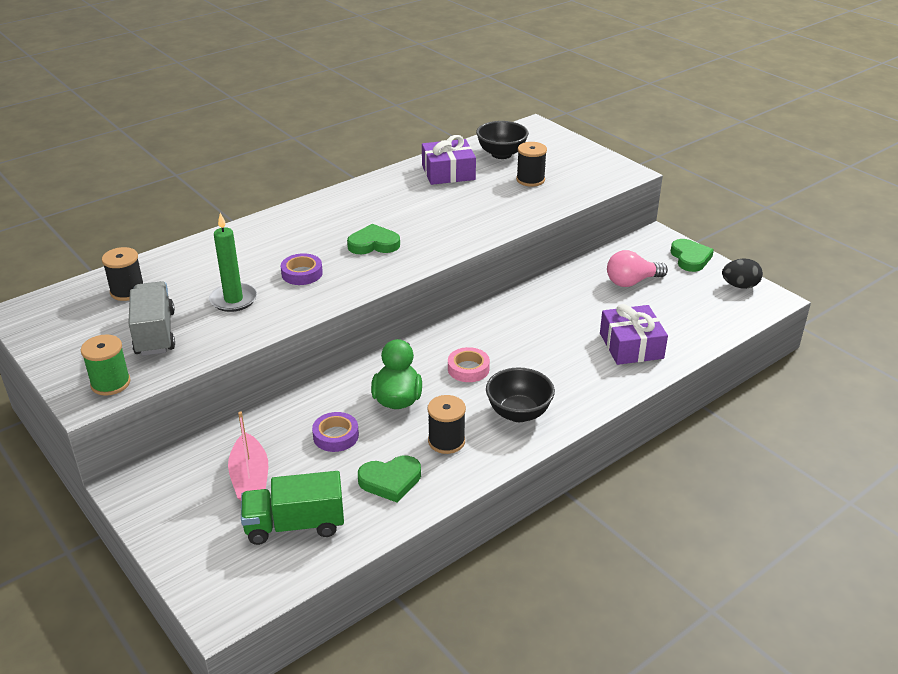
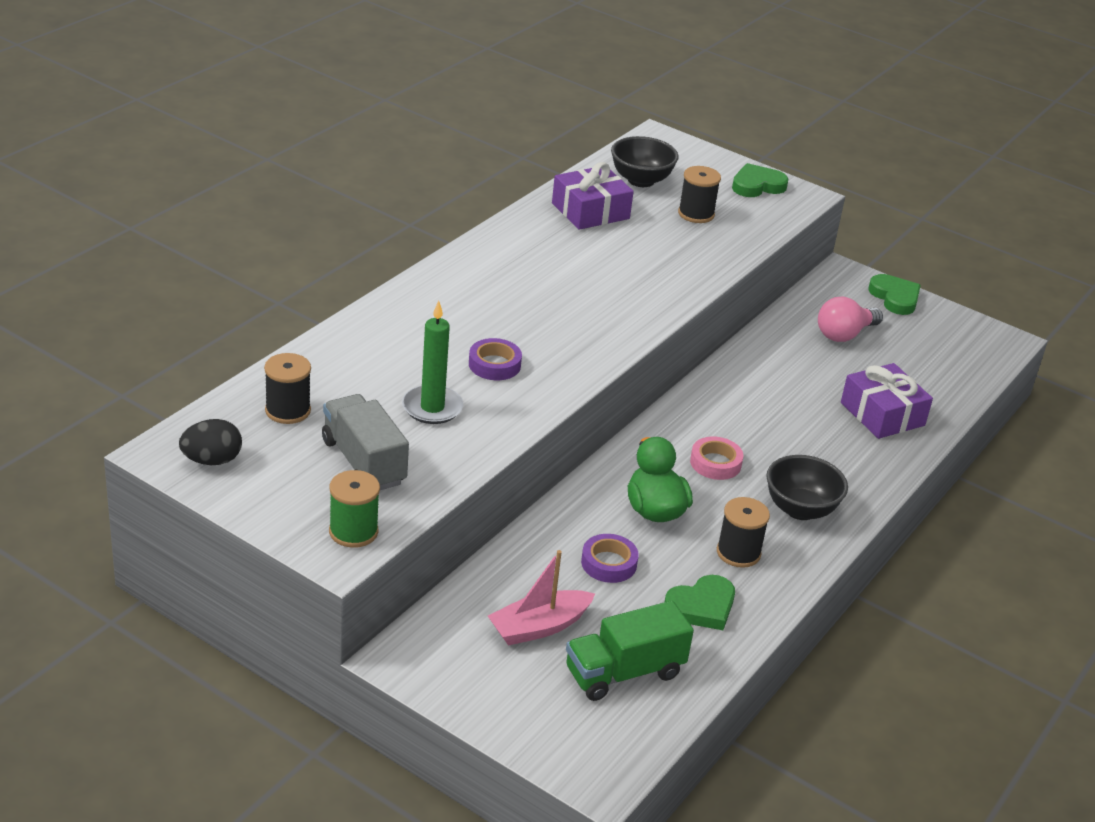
camera: 20 degrees left, 0 degrees up
pink boat [228,411,268,500] -> pink boat turned 90 degrees clockwise [488,550,595,646]
green heart [347,224,400,254] -> green heart moved to [732,163,788,197]
black egg [722,258,763,289] -> black egg moved to [179,419,242,465]

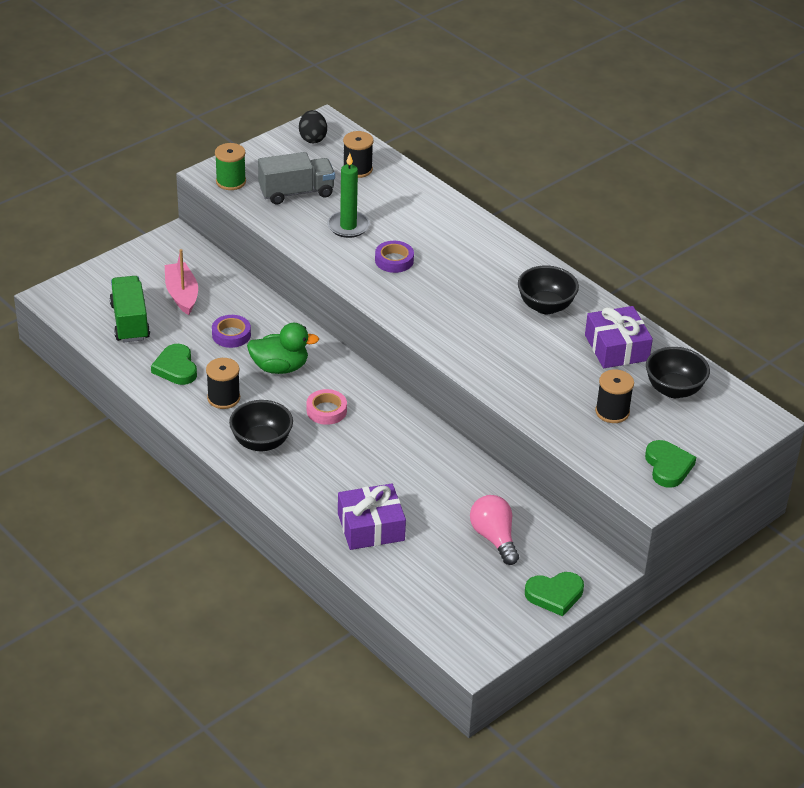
camera: 105 degrees right, 5 degrees up
none -> black bowl [518,266,579,314]

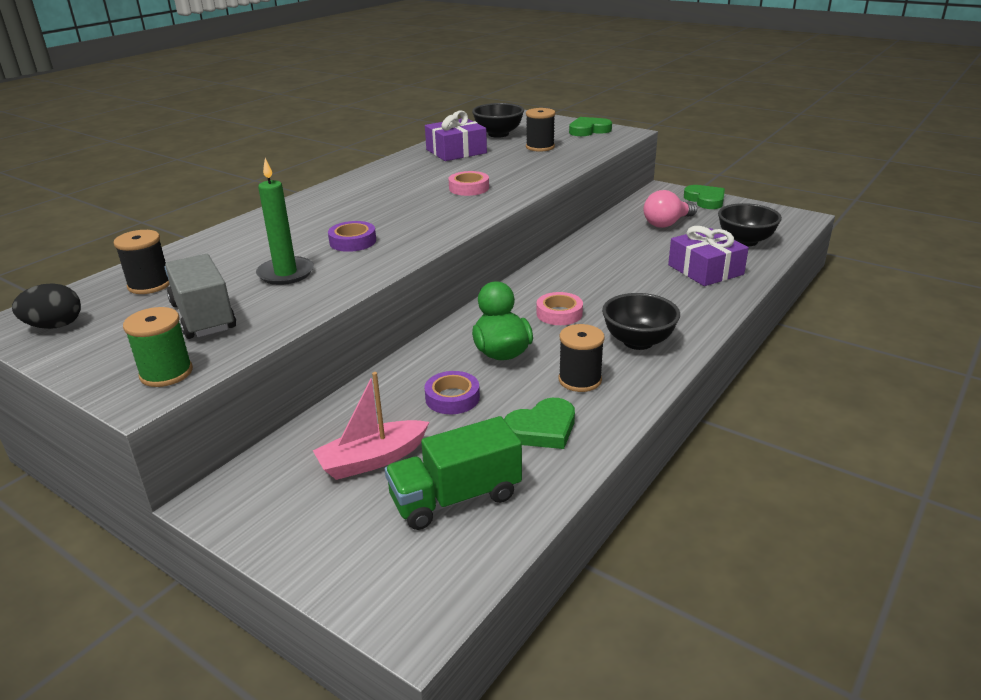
camera: 100 degrees left, 10 degrees down
black bowl [518,266,579,314] -> black bowl moved to [718,203,782,246]
none -> pink tape [448,171,489,196]

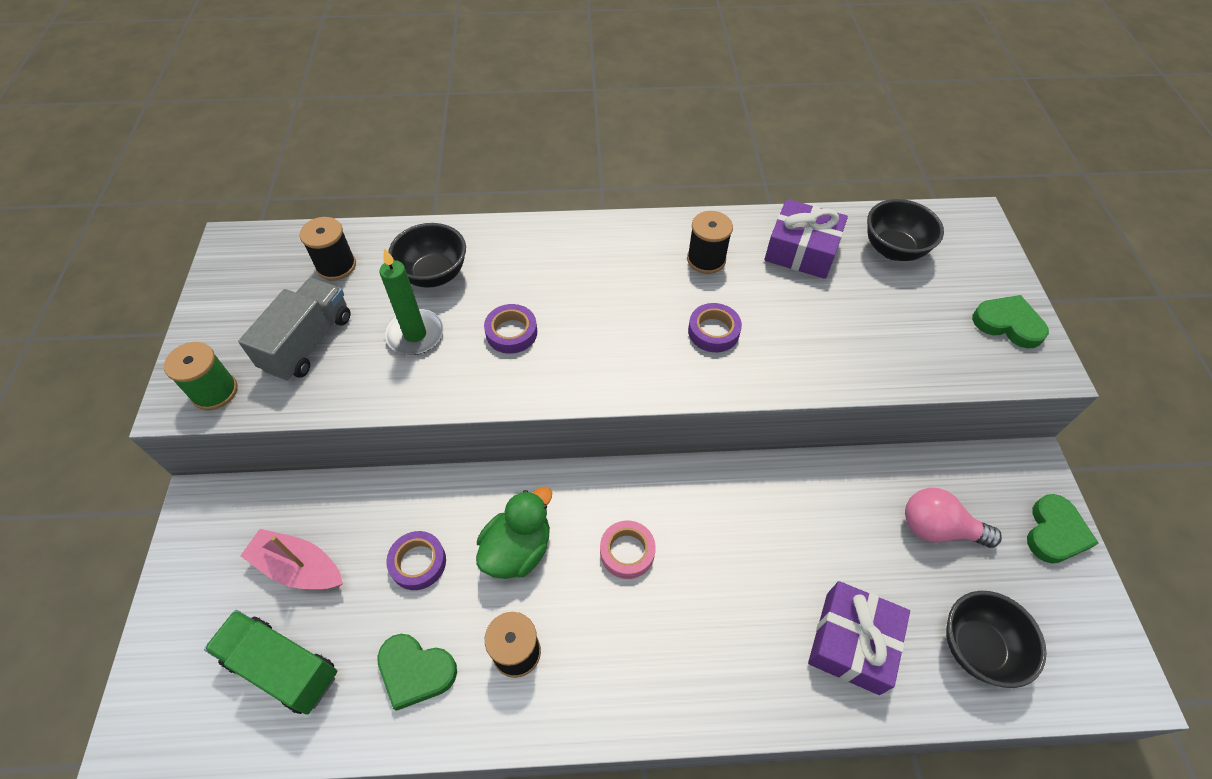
camera: 50 degrees right, 25 degrees up
black egg [12,283,81,329] -> none
pink tape [448,171,489,196] -> purple tape [688,303,742,352]
black spool [526,108,555,152] -> black spool moved to [687,211,733,274]
black bowl [602,293,680,350] -> black bowl moved to [388,223,466,288]

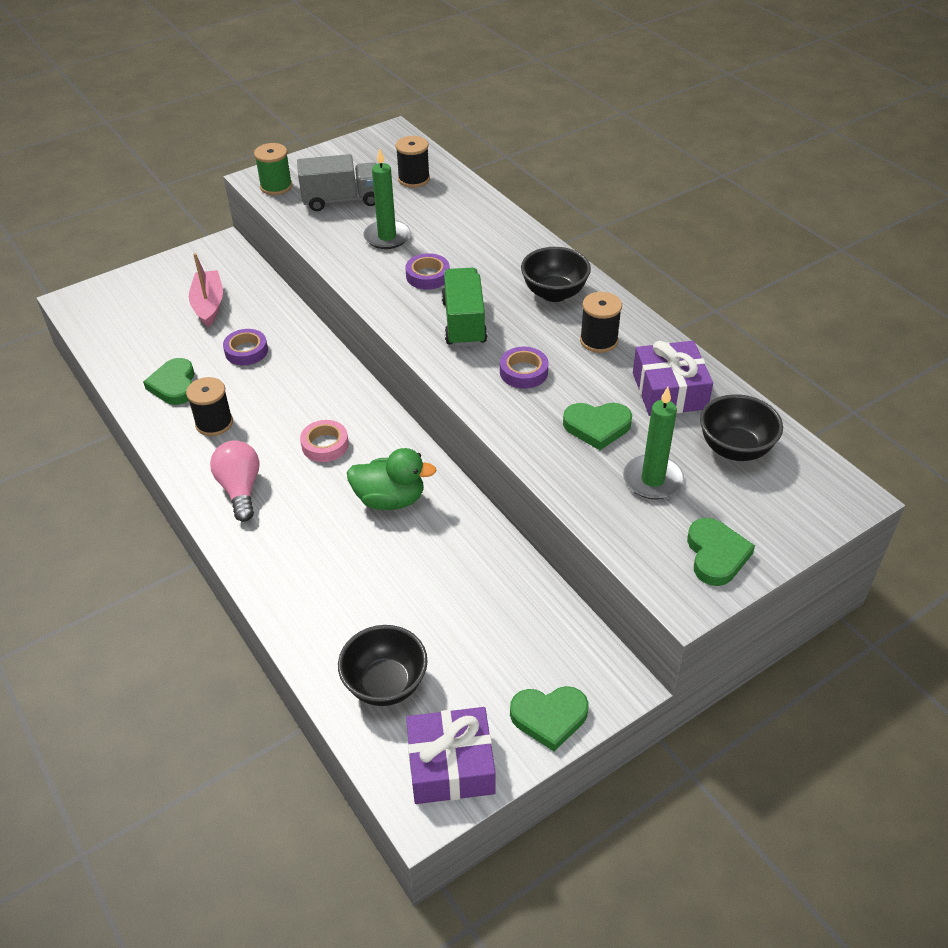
camera: 60 degrees right, 10 degrees down
green truck [204,610,337,715] -> green truck moved to [441,268,487,347]
black bowl [388,223,466,288] -> black bowl moved to [521,247,591,302]
green duck [476,487,552,579] -> green duck moved to [347,448,437,510]
purple gift [808,581,910,695] -> purple gift moved to [406,707,496,804]
pink light bulb [905,488,1002,548] -> pink light bulb moved to [210,440,259,522]
none -> green heart [563,403,632,450]
none -> green candle [623,387,684,499]

